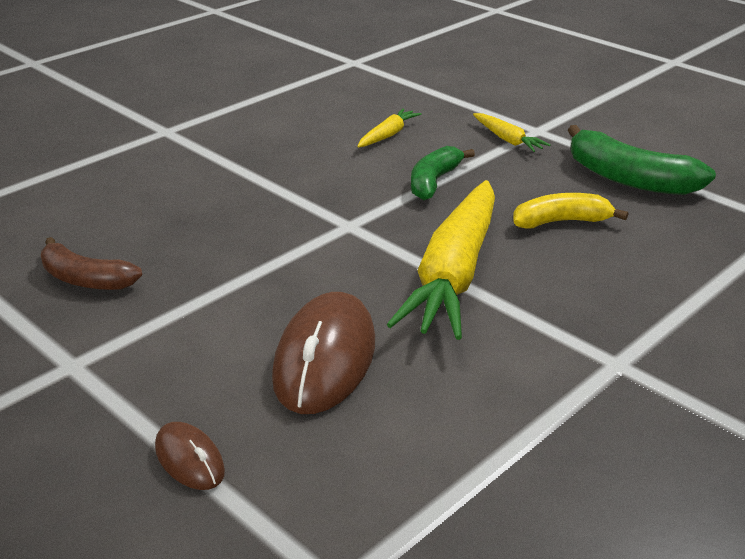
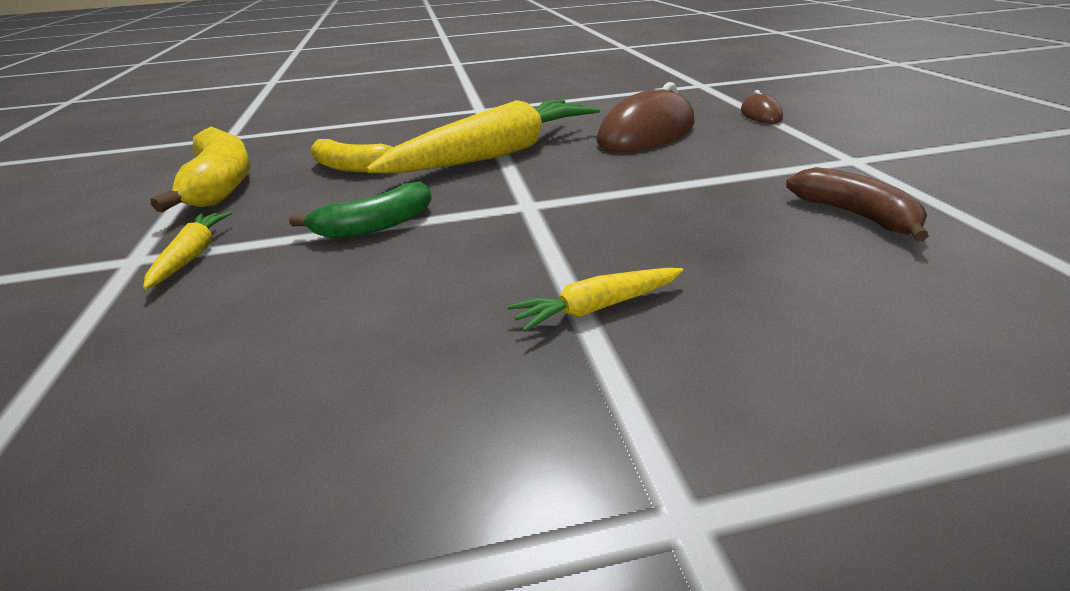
camera: 145 degrees left, 0 degrees up
yellow carrot [357,108,422,148] -> yellow carrot moved to [507,268,684,332]
green banana [568,125,716,195] -> yellow banana [151,126,250,212]

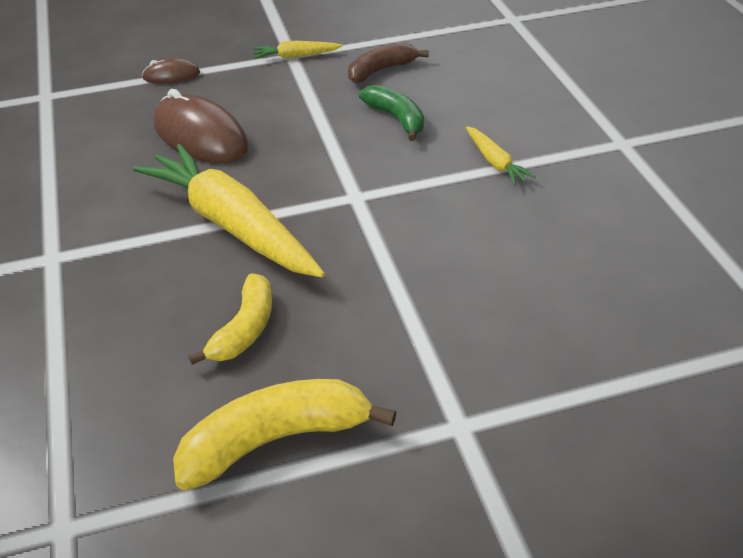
camera: 95 degrees left, 10 degrees up
yellow carrot [143,211,232,289] -> yellow carrot moved to [253,41,343,59]
green banana [289,181,432,239] -> green banana moved to [359,85,424,141]

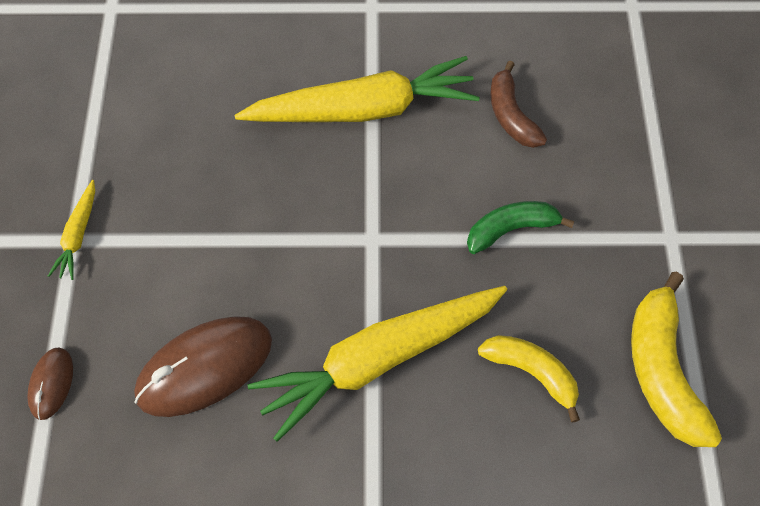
camera: 75 degrees left, 20 degrees up
brown banana [348,42,429,83] -> brown banana moved to [490,61,547,148]
green banana [359,85,424,141] -> green banana moved to [467,201,575,254]
yellow carrot [466,126,535,185] -> yellow carrot [235,56,480,122], size x2.30

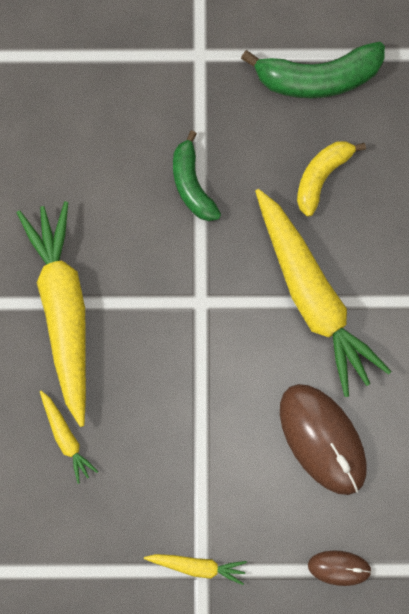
camera: 90 degrees left, 15 degrees up
brown banana [490,61,547,148] -> none
yellow banana [631,272,722,447] -> green banana [241,41,385,98]
none -> yellow carrot [40,391,98,484]

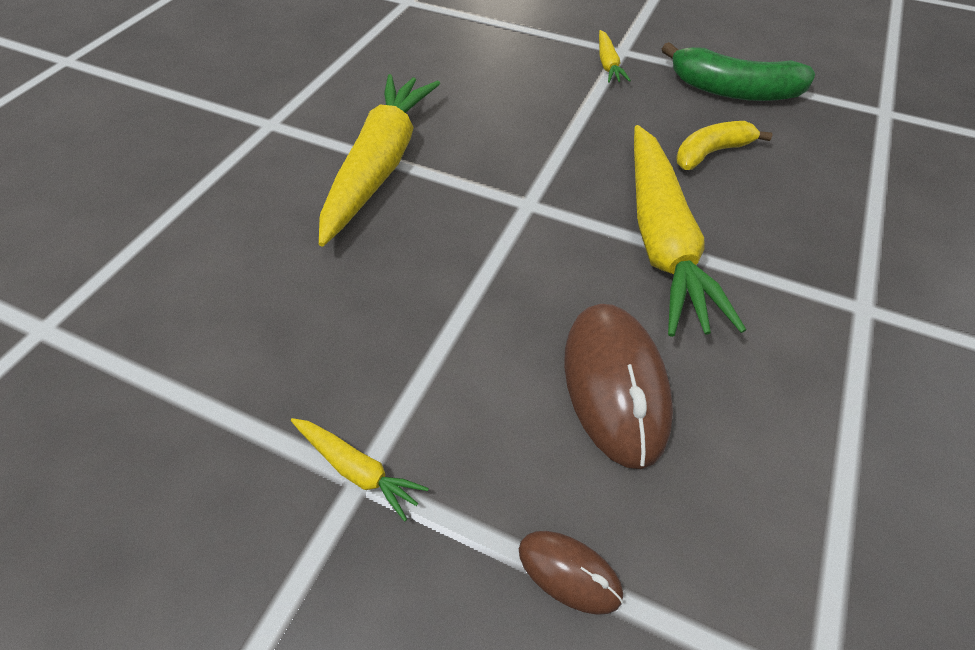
camera: 25 degrees right, 25 degrees down
yellow carrot [40,391,98,484] -> yellow carrot moved to [599,30,631,83]
green banana [173,130,221,221] -> none

